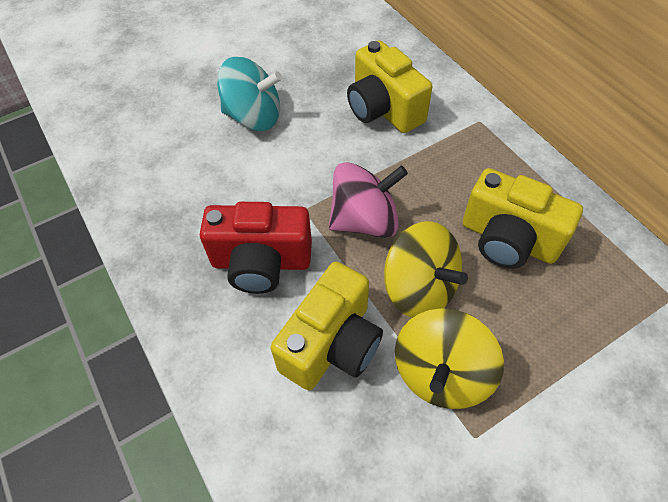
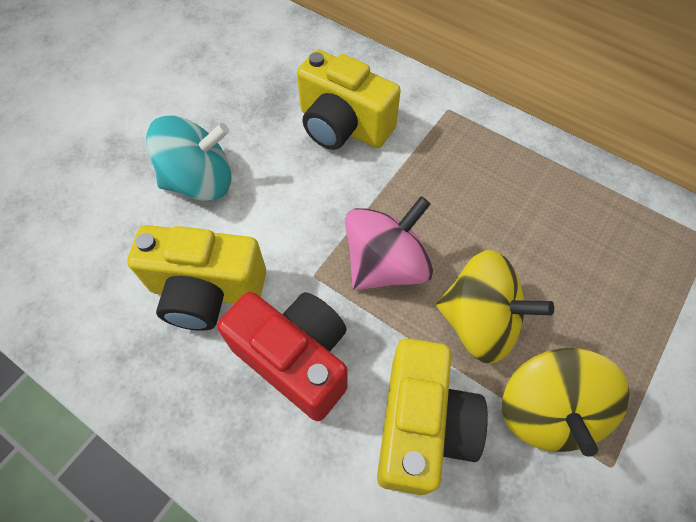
camera: 25 degrees left, 5 degrees up
red camera [200,202,312,294] -> red camera turned 120 degrees counterclockwise [217,292,347,421]
yellow camera [463,168,583,269] -> yellow camera moved to [127,225,266,331]

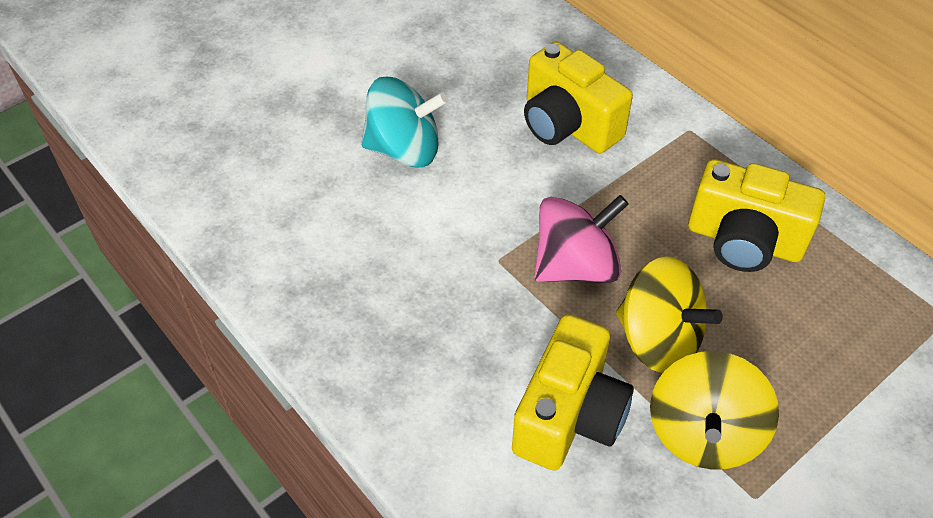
camera: 15 degrees right, 10 degrees down
yellow camera [127,225,266,331] -> yellow camera moved to [688,159,825,272]
red camera [217,292,347,421] -> none

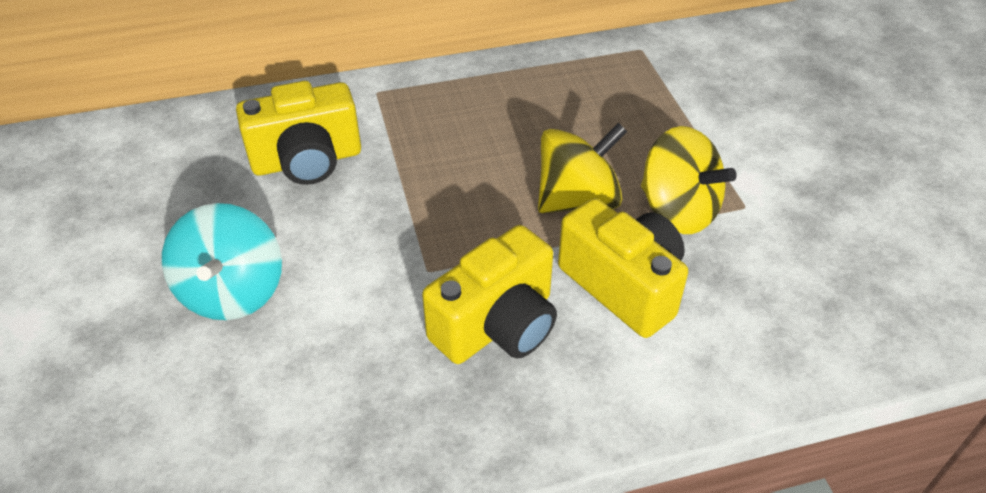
camera: 65 degrees left, 5 degrees down
turquoise spinning top [361,77,448,168] -> turquoise spinning top turned 150 degrees clockwise [162,203,282,320]
pink spinning top [534,195,629,283] -> none
yellow camera [688,159,825,272] -> yellow camera moved to [422,225,557,364]

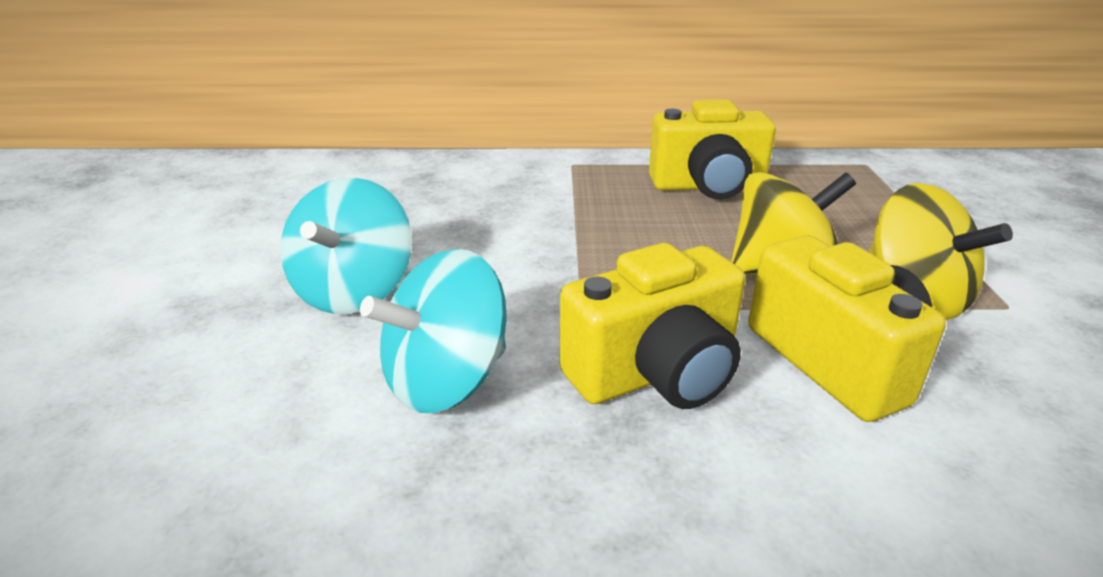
camera: 15 degrees right, 15 degrees down
yellow camera [236,81,361,185] -> yellow camera moved to [649,99,776,199]
none -> turquoise spinning top [360,249,507,413]

